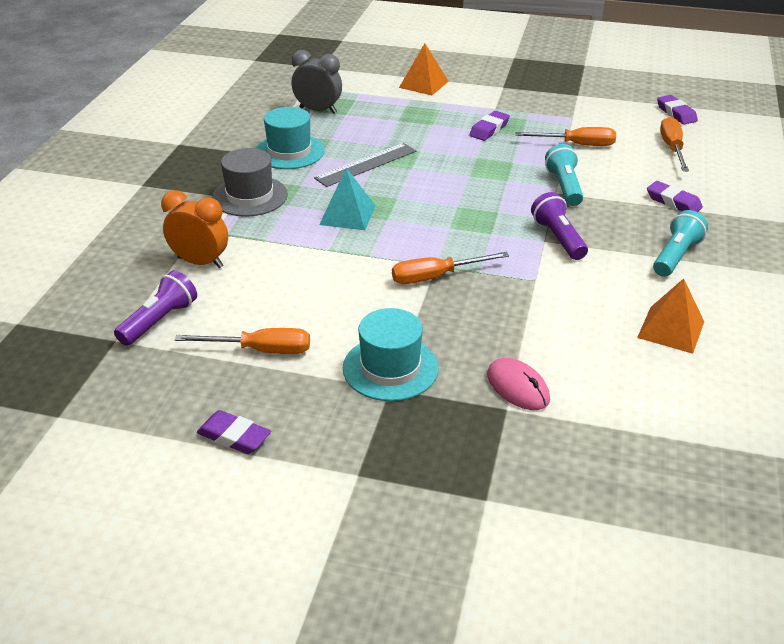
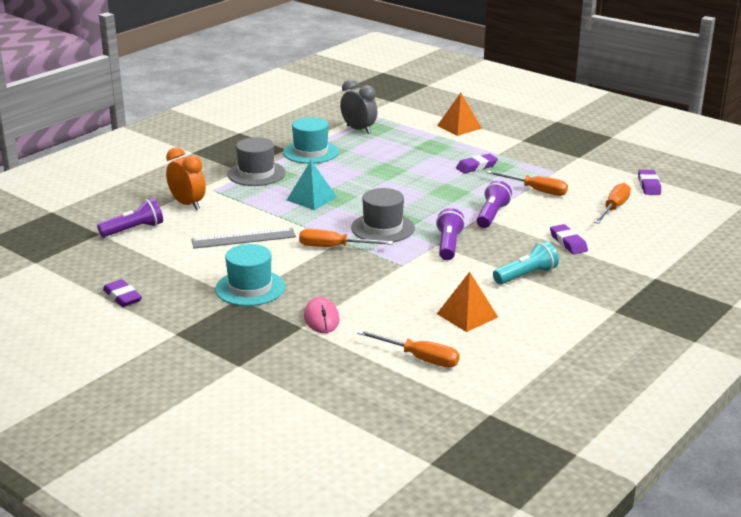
camera: 25 degrees right, 10 degrees down
orange screwdriver [175,328,310,354] -> orange screwdriver moved to [357,330,460,367]
grey ruler [314,143,416,187] -> grey ruler moved to [191,228,296,249]
turquoise flashlight [545,144,583,206] -> purple flashlight [477,181,512,228]
none -> grey hat [351,188,415,242]

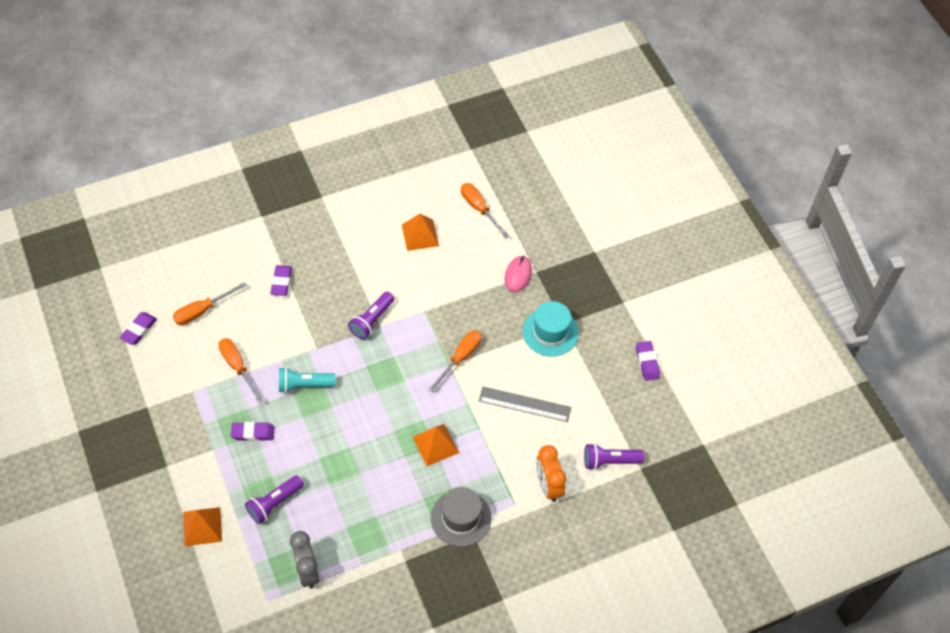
camera: 155 degrees left, 30 degrees up
turquoise hat [283,117,339,164] -> none
turquoise pyramid [287,161,337,210] -> orange pyramid [413,424,459,466]
orange screwdriver [299,229,393,247] -> orange screwdriver turned 90 degrees counterclockwise [428,330,482,392]
grey hat [351,188,415,242] -> none
purple flashlight [477,181,512,228] -> purple flashlight moved to [245,475,304,524]
turquoise flashlight [493,241,559,285] -> turquoise flashlight moved to [279,367,336,393]

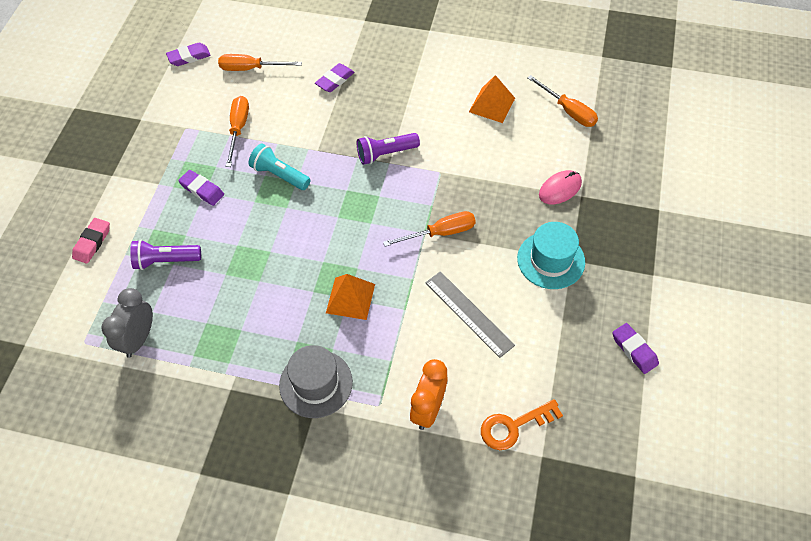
camera: 40 degrees right, 0 degrees up
orange pyramid [183,507,222,546] -> pink eraser [72,218,110,264]
orange screwdriver [461,183,510,238] -> orange screwdriver turned 135 degrees clockwise [527,75,598,127]
purple flashlight [584,443,644,470] -> orange key [481,399,563,450]
purple eraser [636,341,660,381] -> purple eraser turned 60 degrees counterclockwise [612,323,659,374]

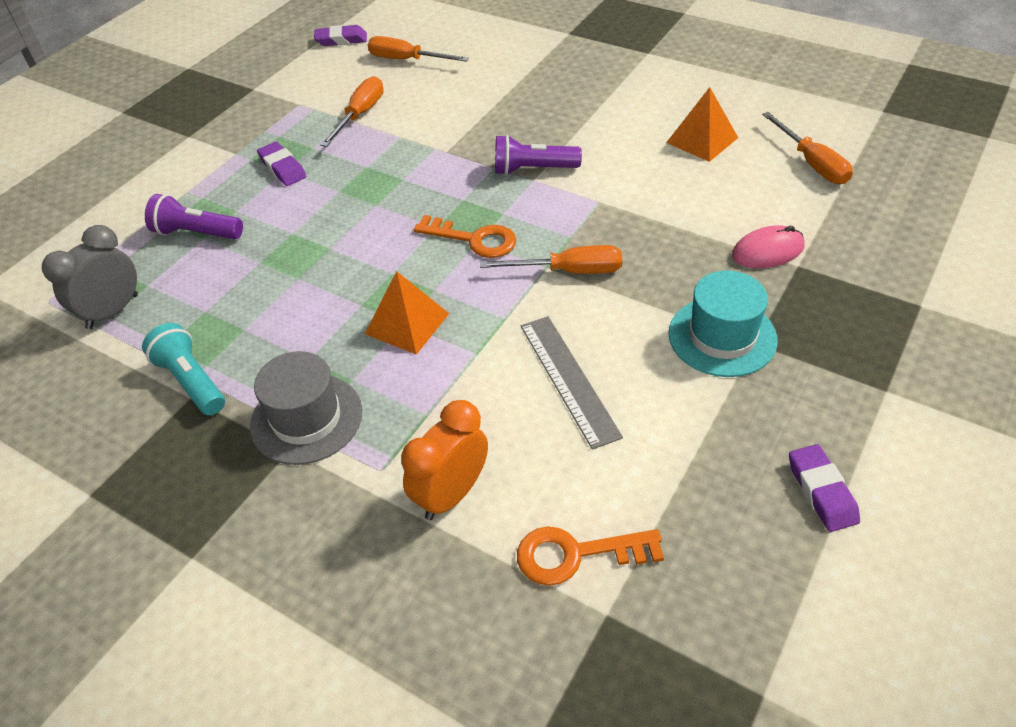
camera: 20 degrees right, 10 degrees down
pink eraser [72,218,110,264] -> none
turquoise flashlight [248,144,311,190] -> turquoise flashlight moved to [142,323,225,415]
purple eraser [315,63,355,92] -> none
none -> orange key [414,215,516,258]

